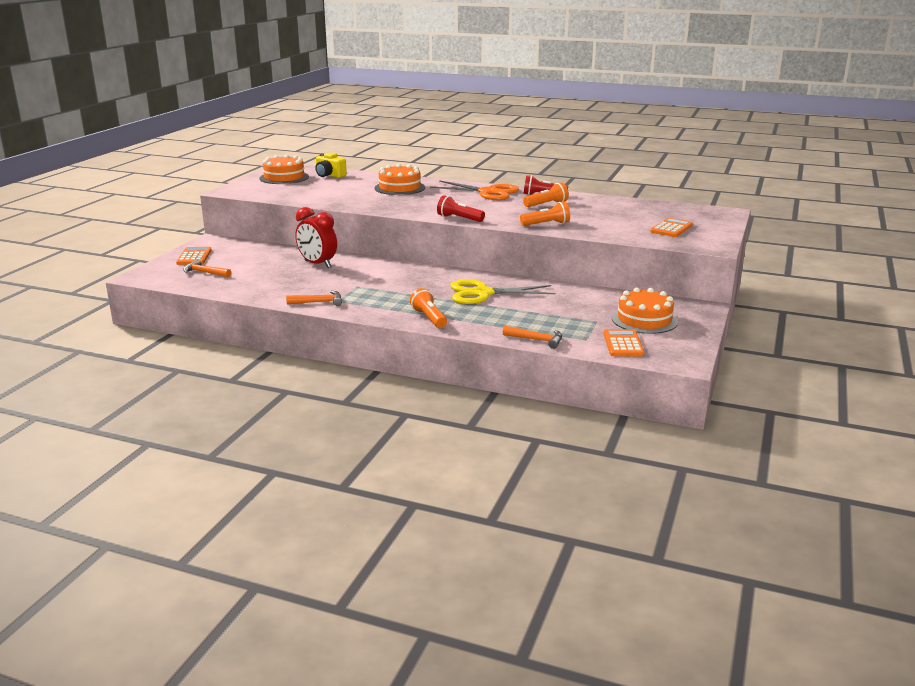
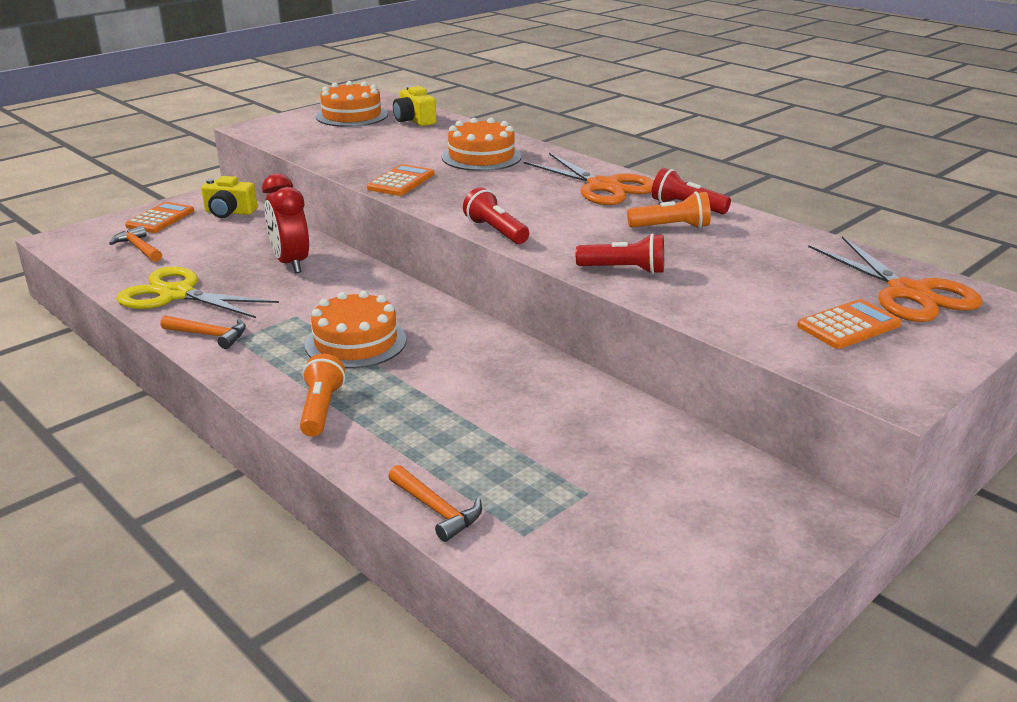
camera: 25 degrees right, 5 degrees up
yellow scissors [450,279,555,304] -> yellow scissors moved to [116,267,279,318]
orange flashlight [520,202,570,226] -> red flashlight [576,233,664,274]
orange calculator [603,329,645,356] -> orange calculator moved to [367,164,434,196]
orange cake [612,288,678,334] -> orange cake moved to [305,291,406,369]
none -> yellow camera [201,176,257,218]
none -> orange scissors [808,236,983,322]

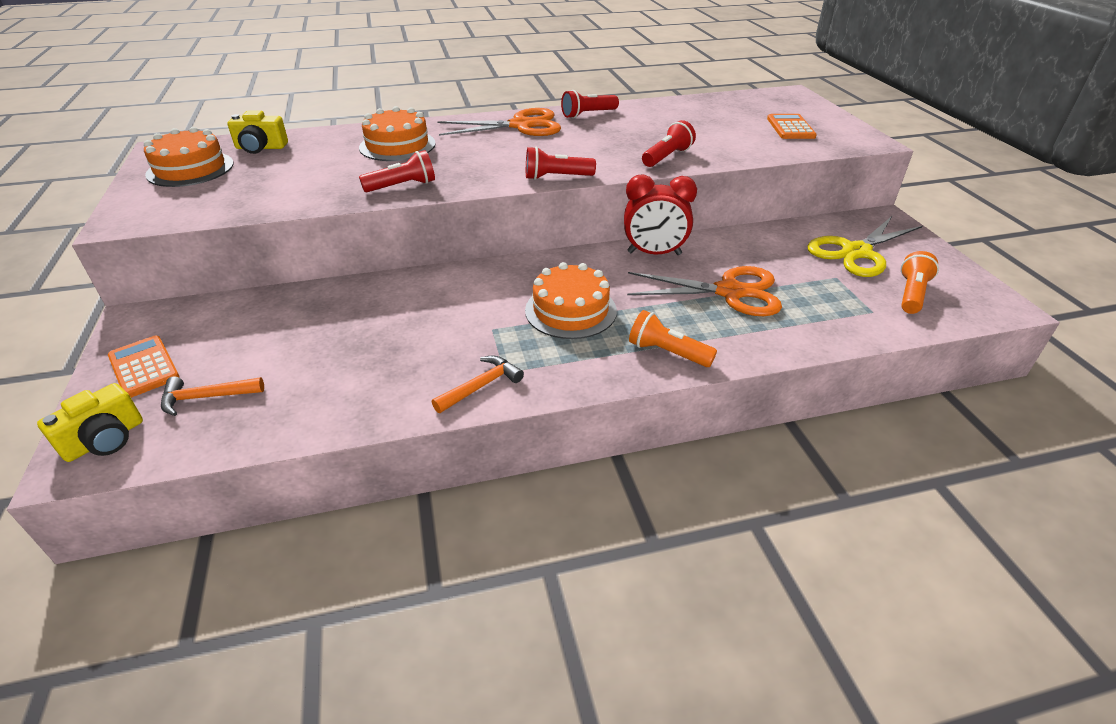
camera: 60 degrees left, 10 degrees up
yellow scissors [116,267,279,318] -> yellow scissors moved to [807,216,923,277]
yellow camera [201,176,257,218] -> yellow camera moved to [37,383,143,462]
red clock [262,173,309,273] -> red clock moved to [624,174,697,255]
orange calculator [367,164,434,196] -> red flashlight [359,150,435,192]
orange hammer [388,465,482,542] -> none
orange flashlight [627,191,711,228] -> orange flashlight moved to [901,251,939,314]
orange scissors [808,236,983,322] -> orange scissors moved to [627,266,782,316]

